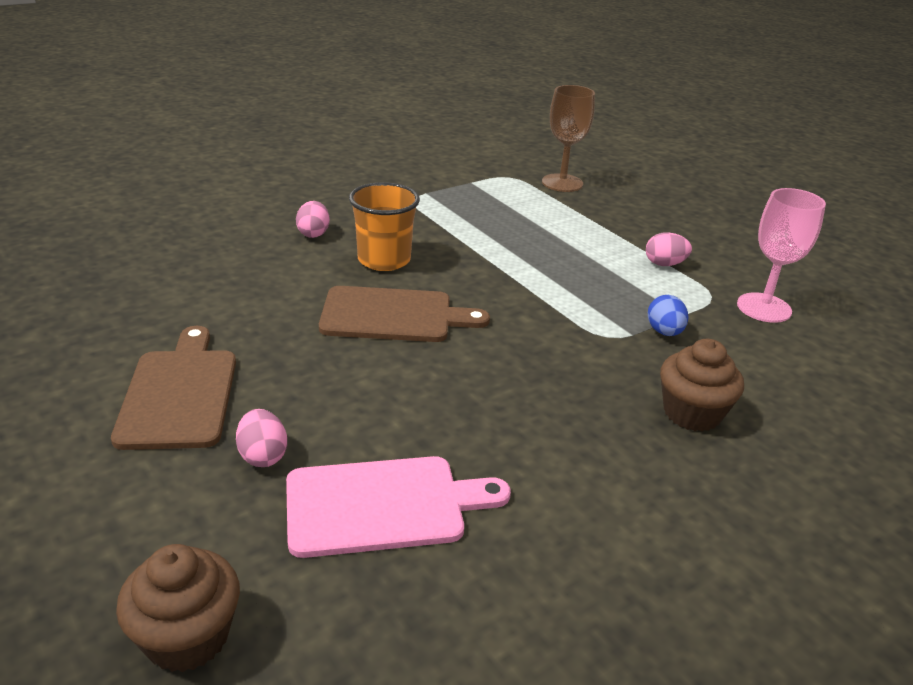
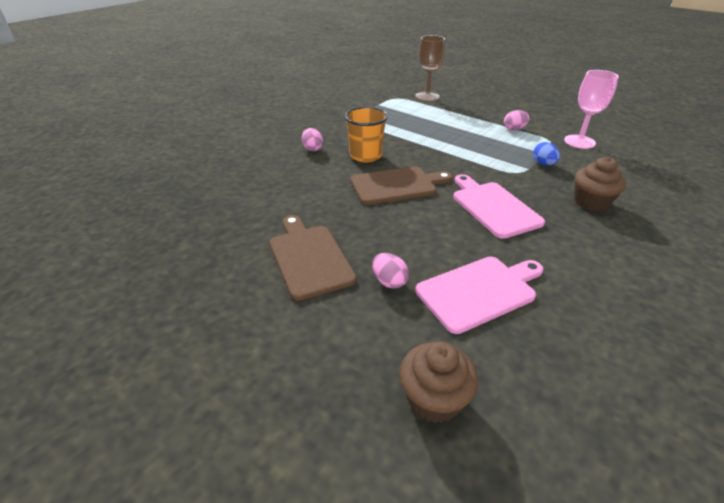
camera: 15 degrees left, 5 degrees up
none -> pink cutting board [453,174,545,239]

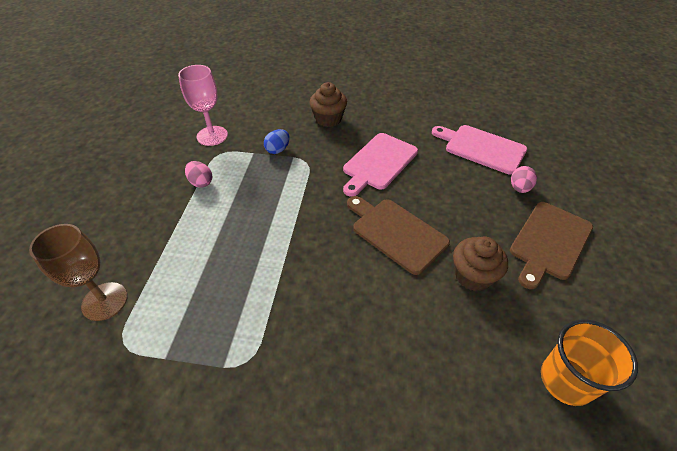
camera: 120 degrees left, 10 degrees up
pink egg [302,128,323,151] -> none
orange cup [344,107,388,162] -> orange cup moved to [541,319,638,406]
brown cupcake [400,341,478,423] -> brown cupcake moved to [453,237,508,291]

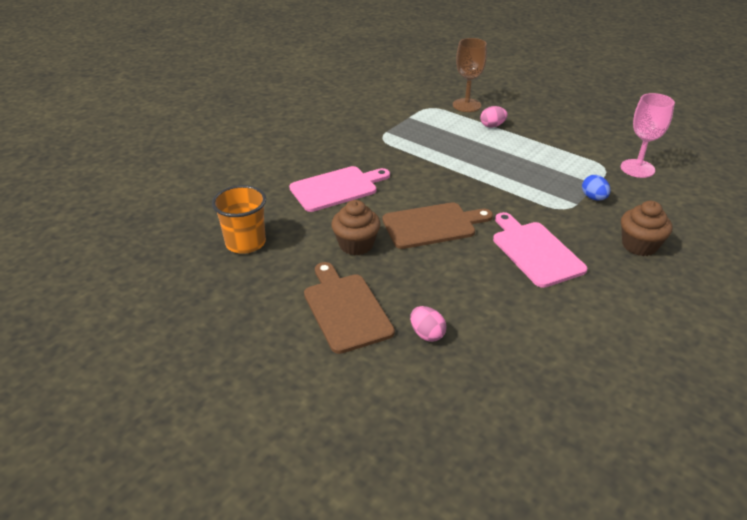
camera: 120 degrees right, 10 degrees down
pink egg [185,161,212,188] -> pink egg moved to [480,106,508,127]
pink cutting board [432,125,527,175] -> pink cutting board moved to [289,166,390,212]

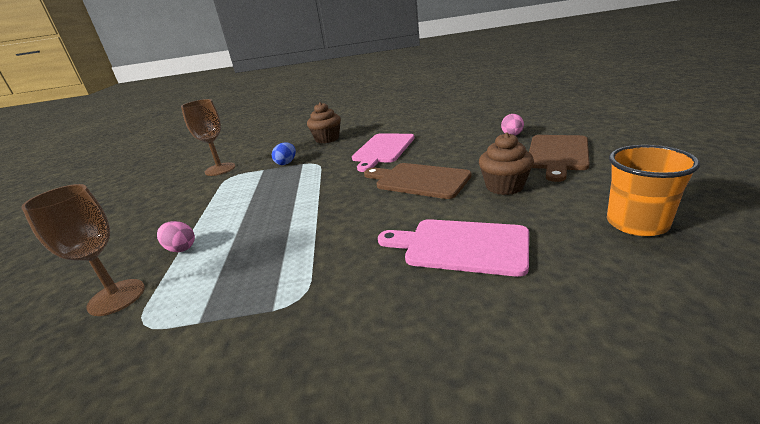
camera: 130 degrees left, 10 degrees down
pink goblet [621,93,675,178] -> brown goblet [181,99,235,176]

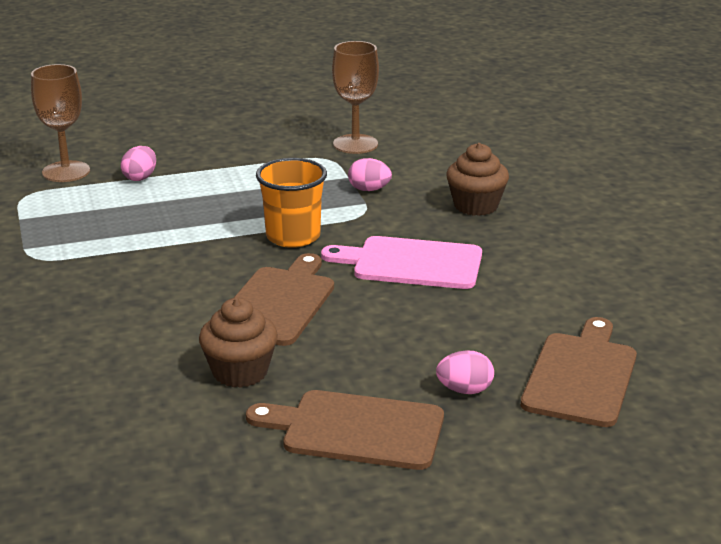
camera: 75 degrees right, 0 degrees up
blue egg [272,142,296,165] -> pink egg [348,158,392,191]
pink cutting board [378,219,529,277] -> none
orange cup [607,145,700,236] -> orange cup moved to [256,158,327,248]
none -> brown cutting board [521,317,637,427]

